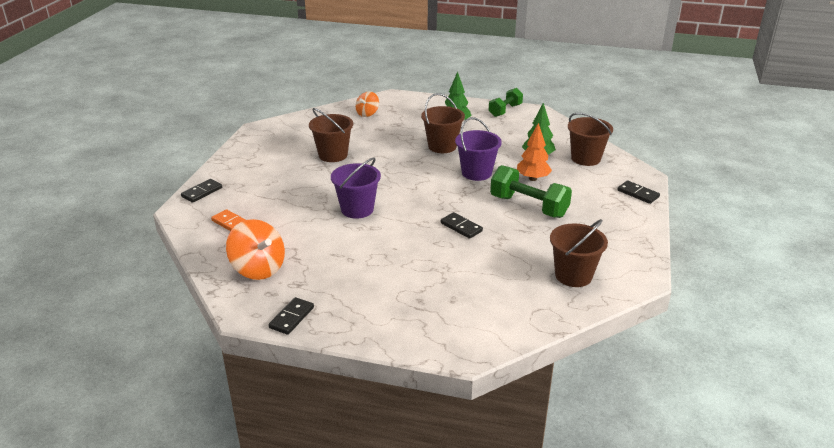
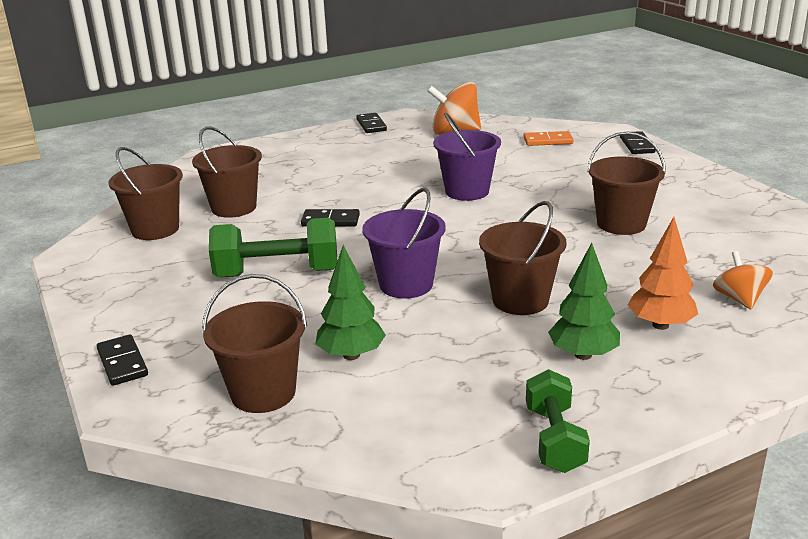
camera: 140 degrees right, 5 degrees down
orange tree [517,123,552,181] -> orange tree moved to [628,217,698,330]
black domino [617,180,660,204] -> black domino turned 60 degrees clockwise [97,334,148,386]
none -> brown bucket [192,126,262,218]

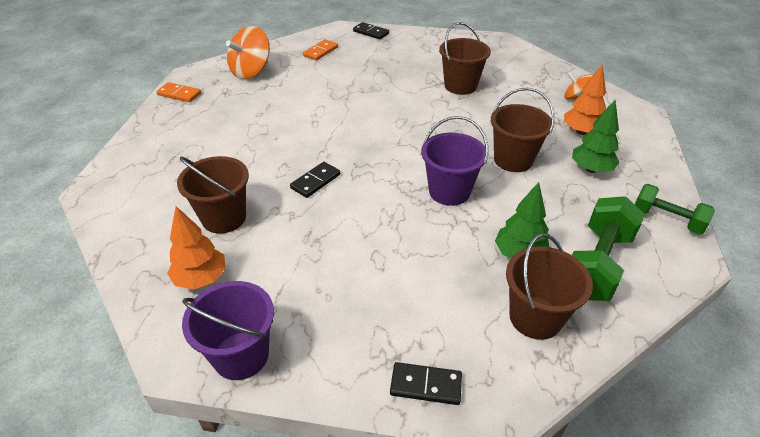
camera: 55 degrees left, 15 degrees up
brown bucket [108,147,183,240] -> orange tree [167,206,226,290]
green dumbbell [209,218,338,277] -> green dumbbell moved to [572,196,645,301]
black domino [356,113,387,133] -> orange domino [156,82,201,102]
purple bucket [433,113,501,201] -> purple bucket moved to [182,281,274,380]

